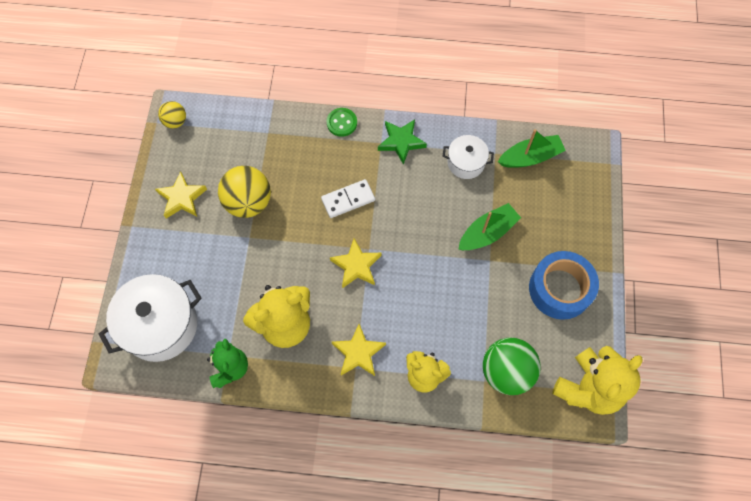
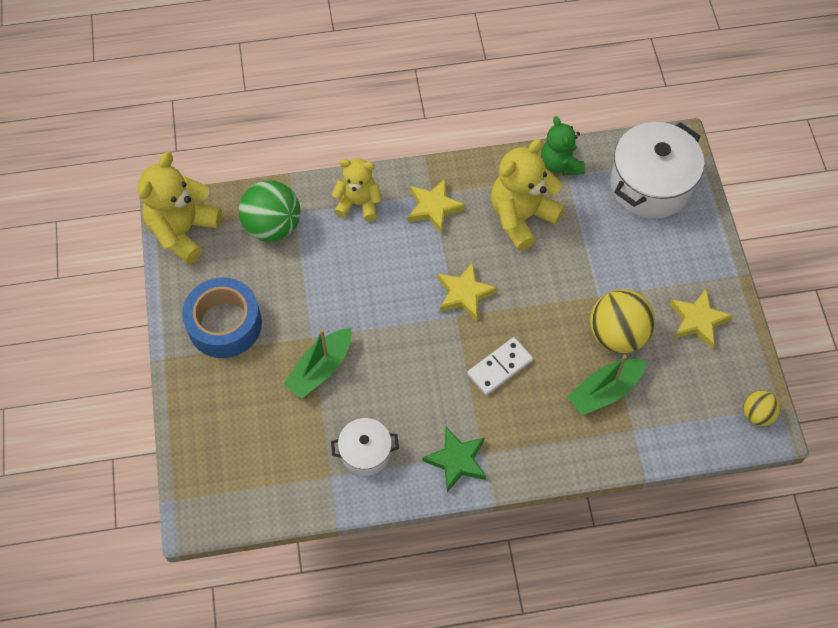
camera: 165 degrees right, 5 degrees down
green button [326,108,357,137] -> none
green boat [498,129,566,168] -> green boat moved to [568,355,647,416]

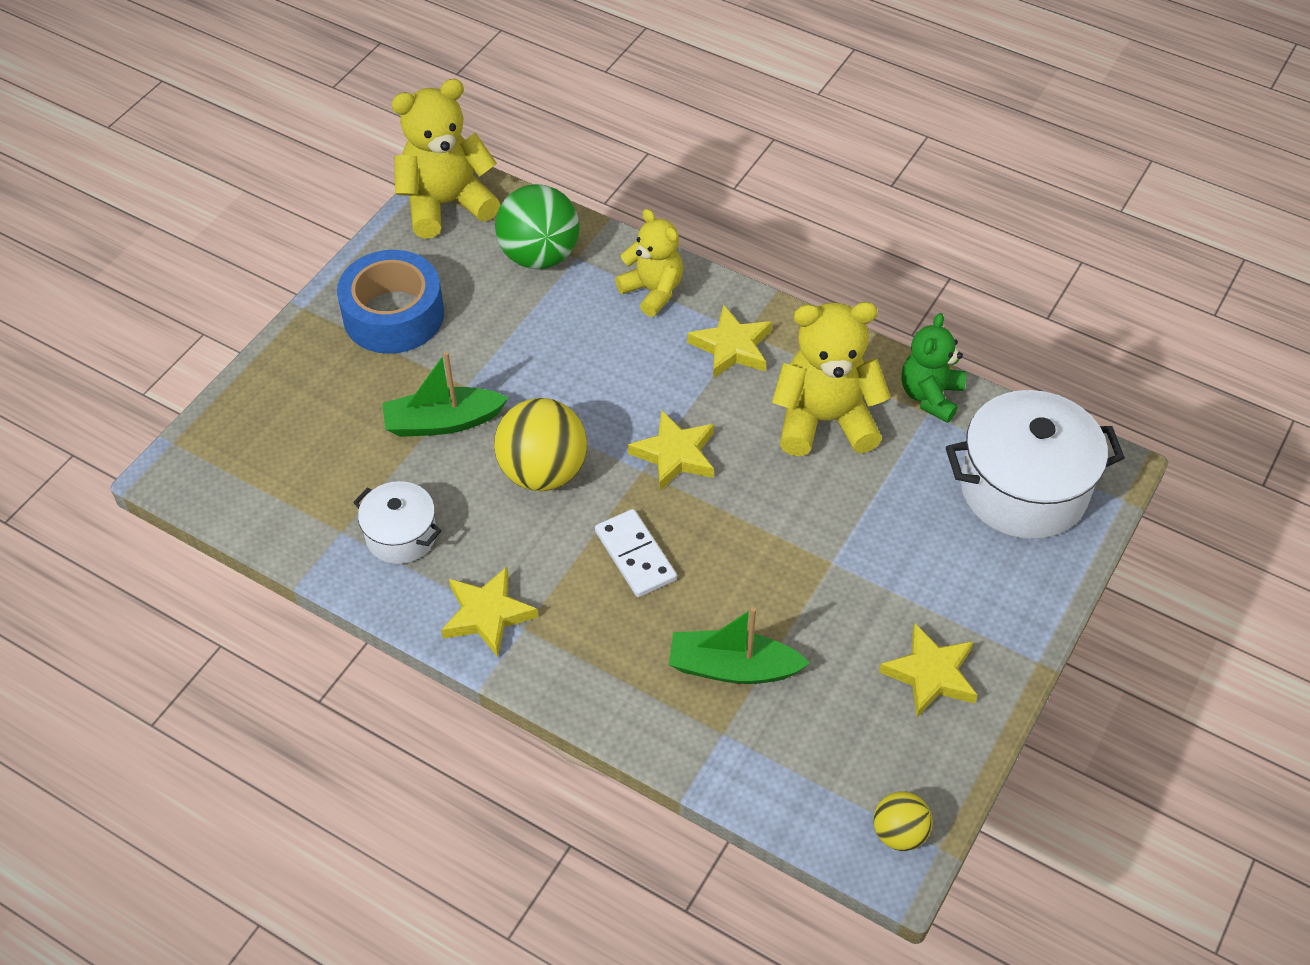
camera: 40 degrees right, 10 degrees down
green star [423,427,486,492] -> yellow star [441,567,538,657]
white domino [467,337,533,395] -> white domino turned 60 degrees clockwise [595,509,677,597]
yellow ball [590,289,655,354] -> yellow ball moved to [494,398,587,491]

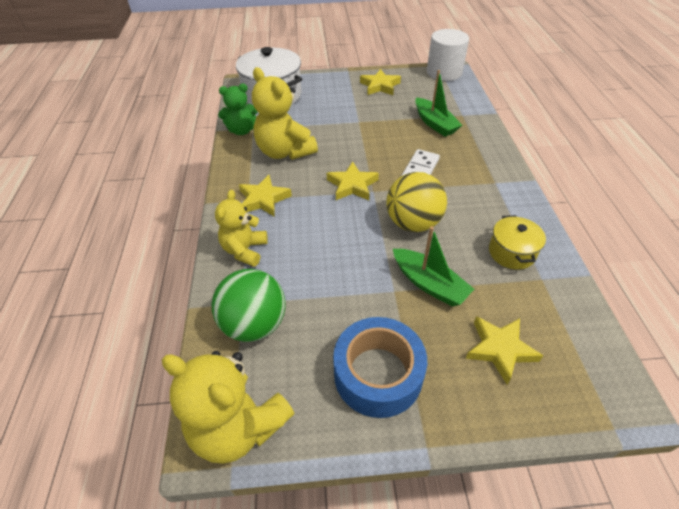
camera: 125 degrees left, 5 degrees down
white pot [353,481,442,564] -> yellow pot [489,215,546,270]
yellow star [441,567,538,657] -> yellow star moved to [466,316,543,385]
yellow ball [873,791,933,851] -> white cylinder [427,29,469,81]

